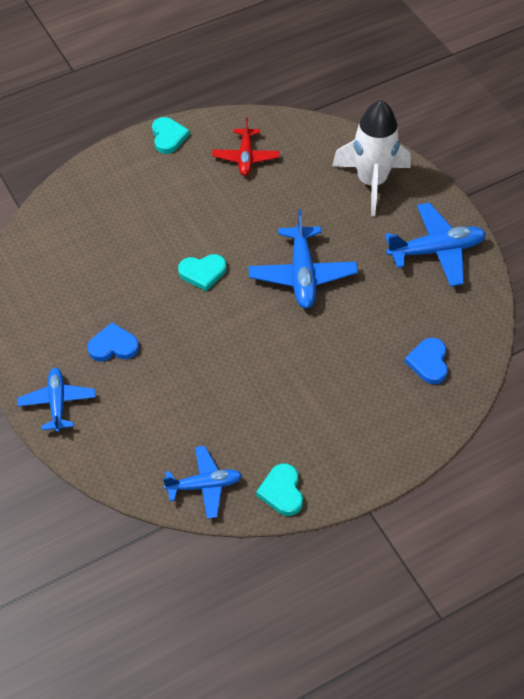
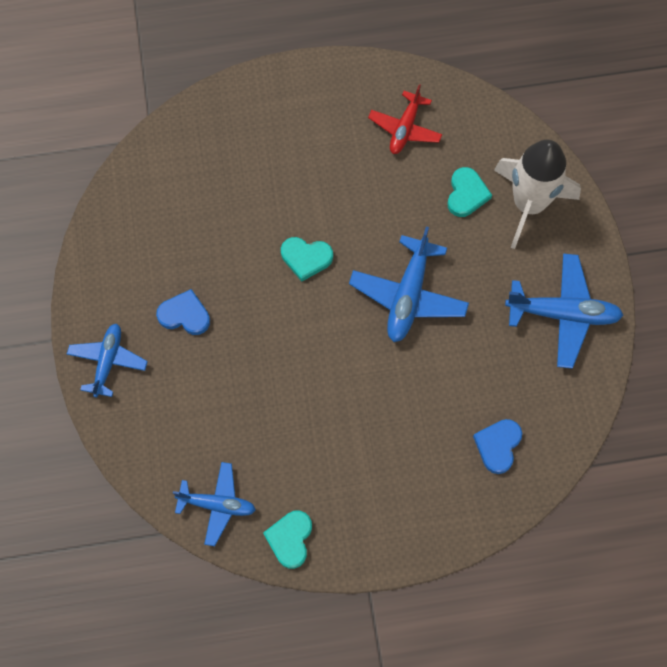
camera: 20 degrees right, 15 degrees up
turquoise heart [152,117,190,154] -> turquoise heart moved to [448,167,492,217]

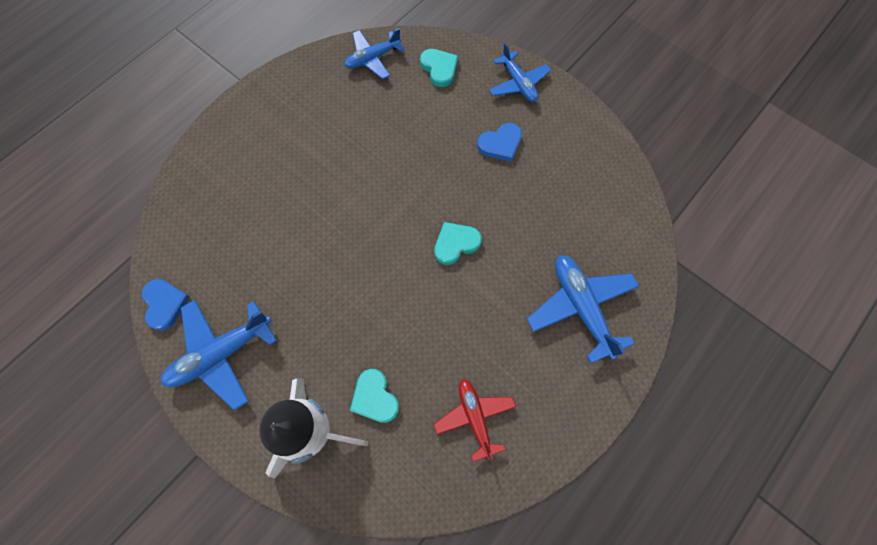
camera: 140 degrees right, 0 degrees up
turquoise heart [263,511,312,569] -> turquoise heart moved to [420,49,458,87]
blue plane [349,226,469,342] -> blue plane moved to [527,255,639,363]
blue heart [473,419,522,474] -> blue heart moved to [142,279,190,330]

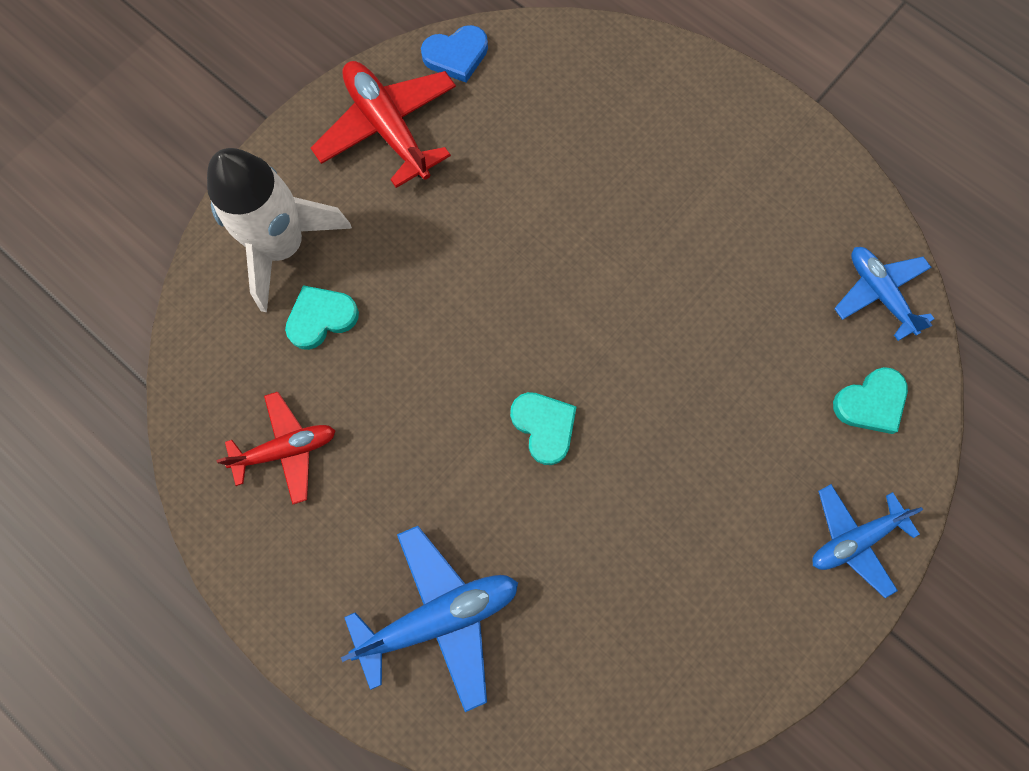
camera: 90 degrees right, 5 degrees up
blue plane [161,300,277,410] -> red plane [311,61,456,188]
blue heart [477,123,522,162] -> none

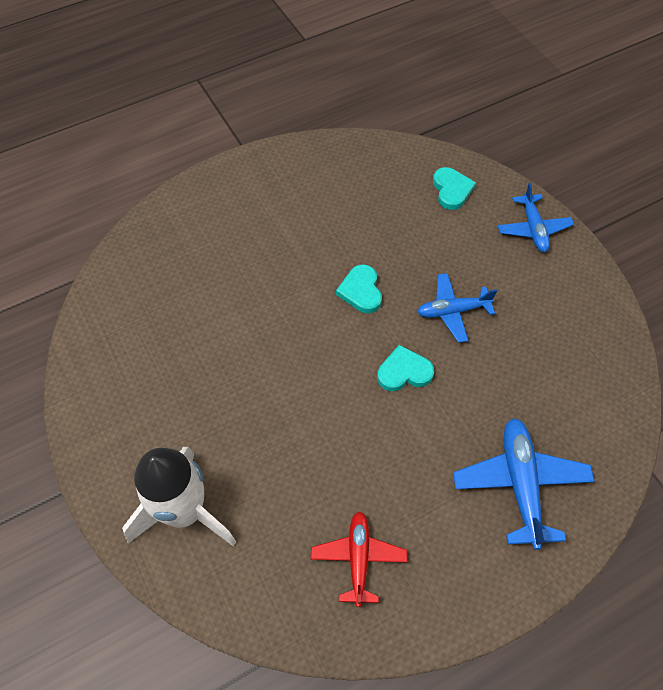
camera: 70 degrees left, 15 degrees down
turquoise heart [285,285,359,350] -> turquoise heart moved to [336,265,382,313]
red plane [311,61,456,188] -> none
blue heart [421,25,488,83] -> none
blue plane [834,247,935,341] -> blue plane moved to [417,273,497,343]

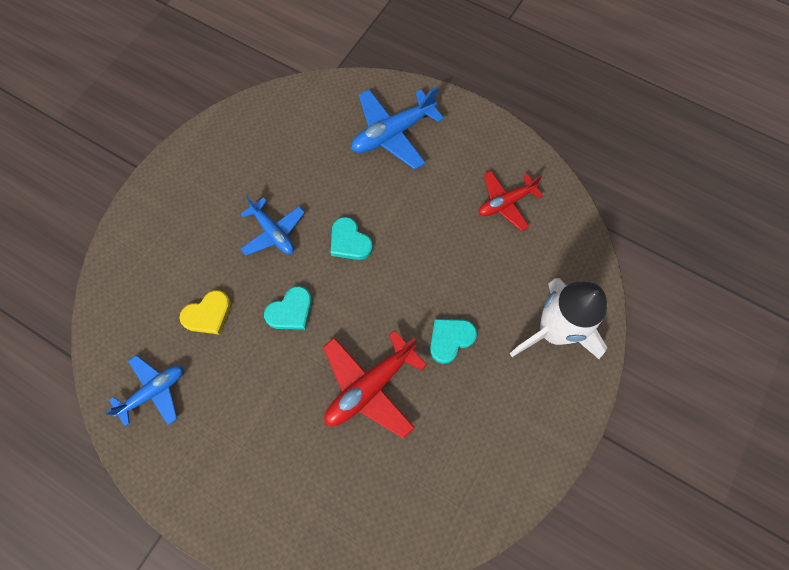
camera: 120 degrees left, 10 degrees up
turquoise heart [433,167,476,210] -> turquoise heart moved to [430,319,477,364]
blue plane [498,183,574,252] -> blue plane moved to [105,355,183,427]
none -> yellow heart [179,290,231,335]
none -> red plane [323,330,427,439]

